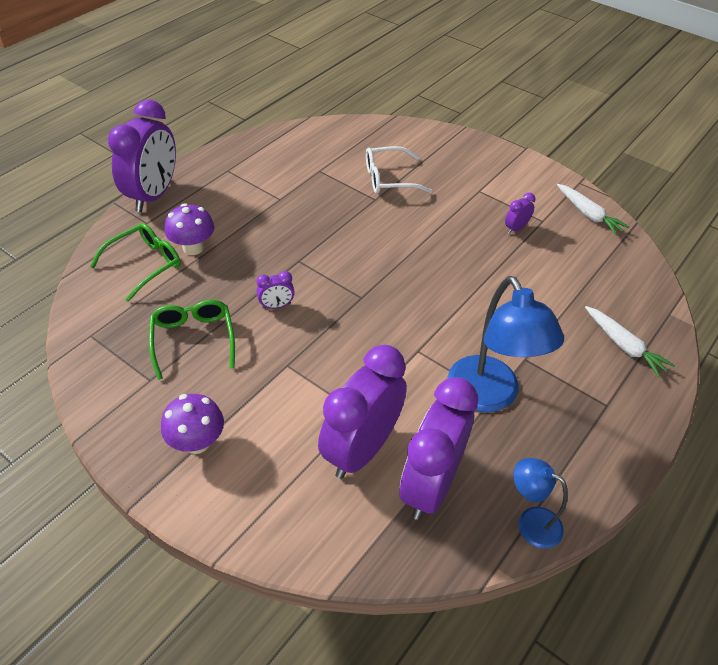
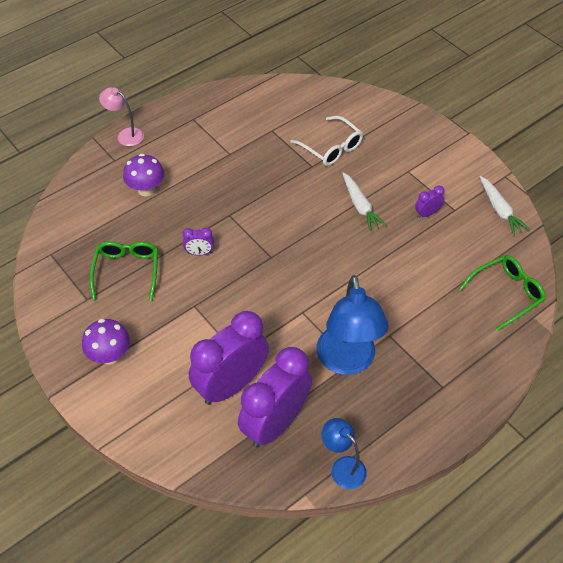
camera: 15 degrees right, 5 degrees up
green glasses [90,223,181,302] -> green glasses moved to [459,255,546,331]
purple clock [108,100,176,212] -> pink lamp [99,87,144,146]
white glasses [366,146,432,194] -> white glasses turned 135 degrees counterclockwise [290,116,363,166]
white carrot [585,306,675,377] -> white carrot moved to [343,172,387,231]

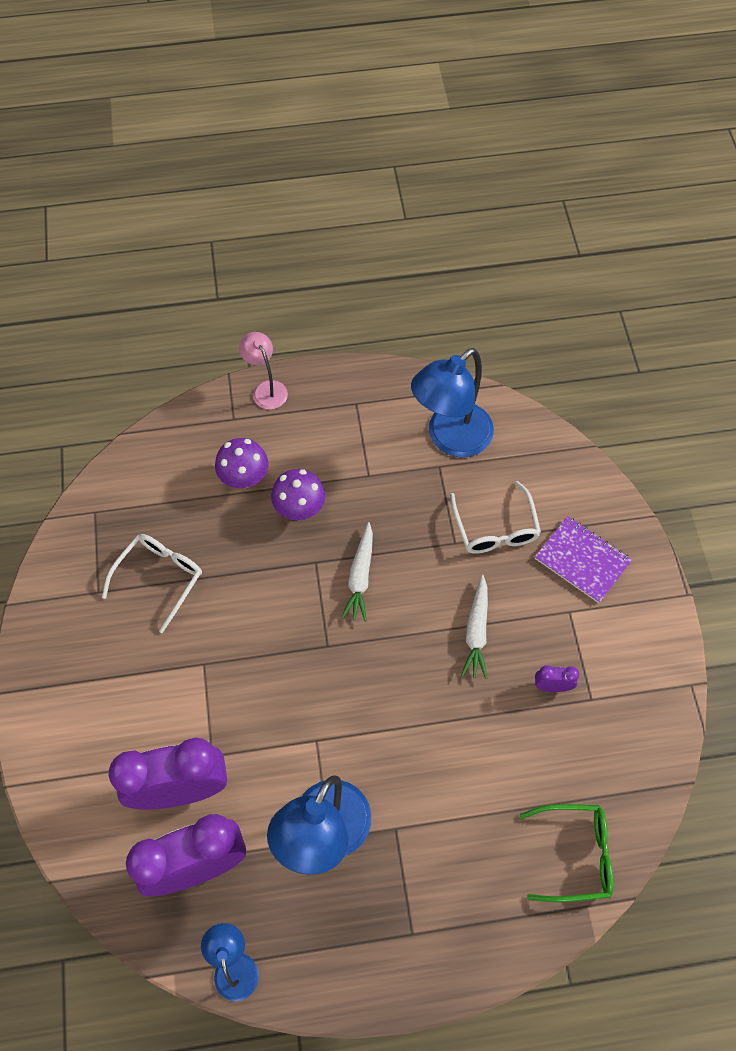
camera: 30 degrees right, 10 degrees up
purple mushroom [82,319,130,365] -> purple mushroom moved to [271,469,326,520]
green glasses [90,241,158,301] -> white glasses [102,534,202,633]
purple clock [183,228,214,256] -> none
white carrot [480,176,530,236] -> white carrot moved to [341,522,373,622]
none -> blue lamp [411,348,494,458]
none -> purple notebook [535,516,632,603]

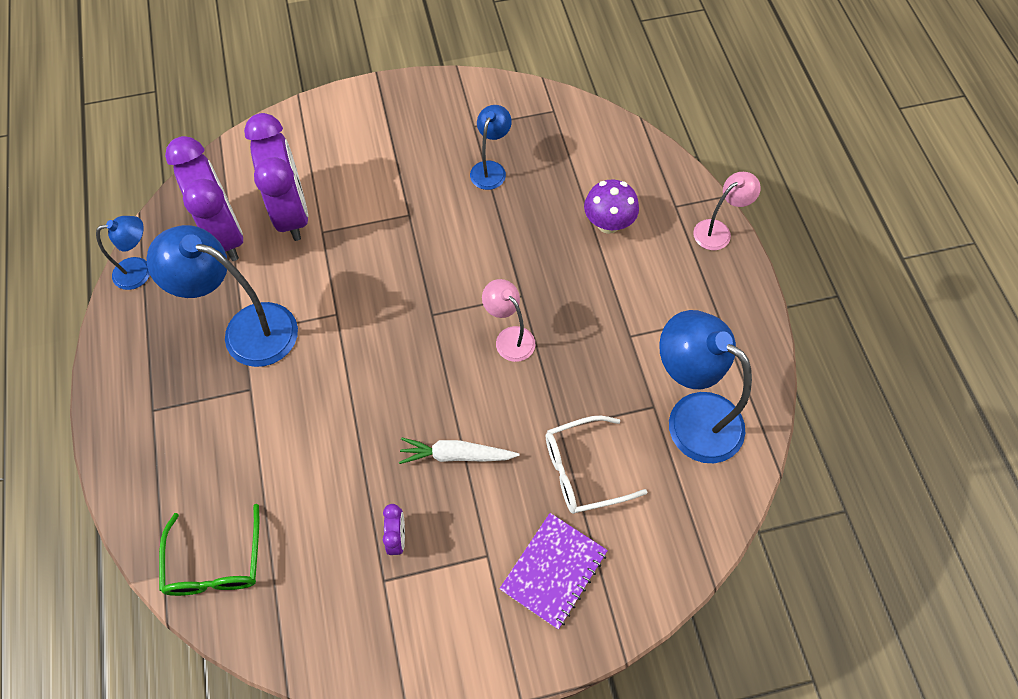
camera: 85 degrees right, 0 degrees up
white glasses [102,534,202,633] -> blue lamp [470,105,512,190]
purple mushroom [271,469,326,520] -> none
white carrot [341,522,373,622] -> pink lamp [482,279,535,362]

